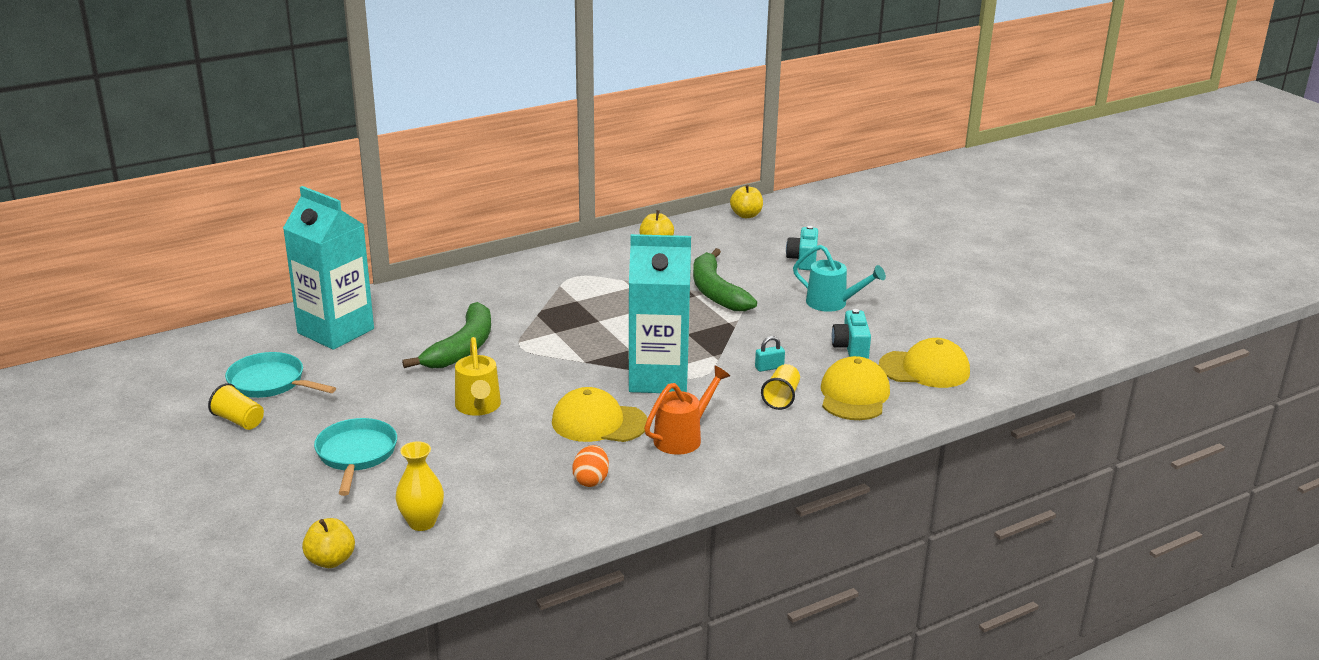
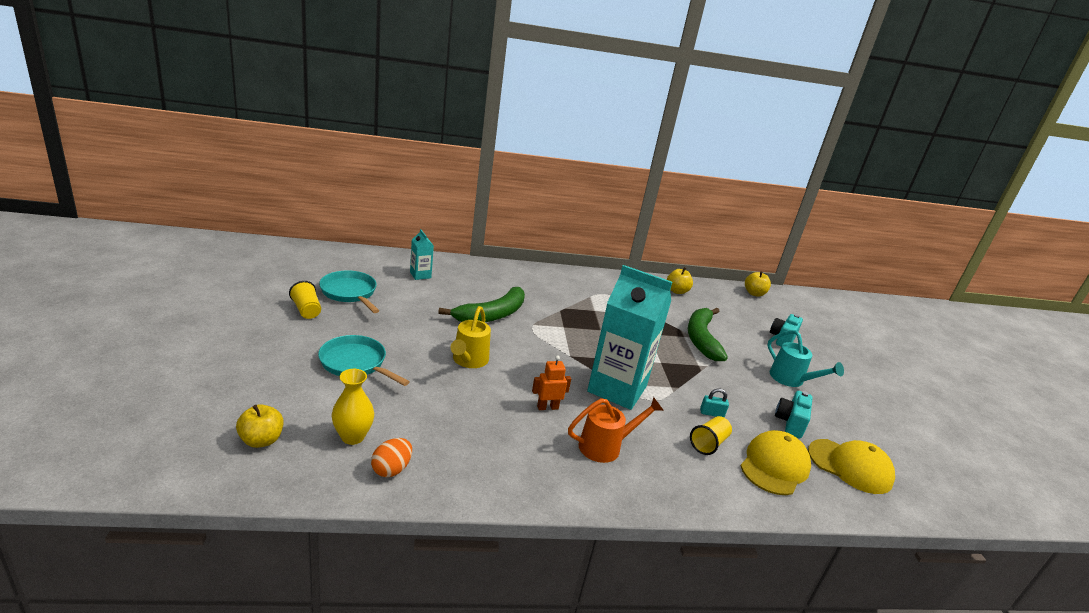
camera: 20 degrees right, 0 degrees up
turquoise carton [283,186,374,350] -> turquoise carton [410,229,434,280], size x0.43
turquoise pan [314,418,397,496] -> turquoise pan turned 75 degrees counterclockwise [318,335,410,386]
yellow cap [552,387,648,442] -> orange robot [532,356,571,410]
orange egg [572,445,609,487] -> orange egg moved to [371,438,412,477]

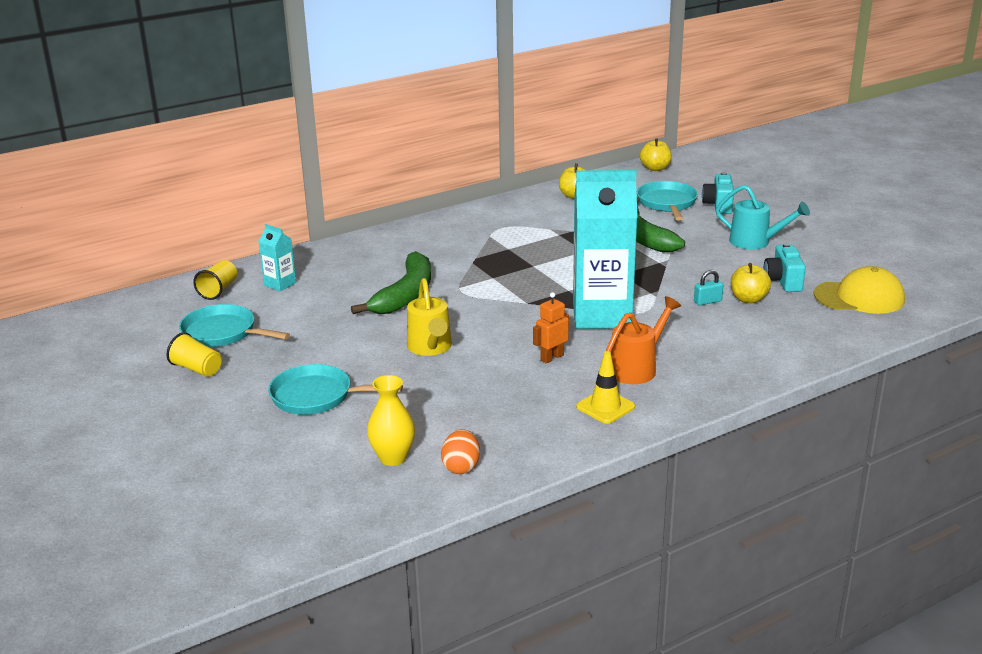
camera: 20 degrees left, 0 degrees up
yellow apple [236,404,284,448] -> yellow apple moved to [731,263,771,303]
yellow cup [690,416,732,455] -> yellow cup moved to [193,260,238,300]
yellow cap [741,430,811,495] -> none
none -> yellow traffic cone [576,351,635,424]
none -> turquoise pan [637,181,698,221]

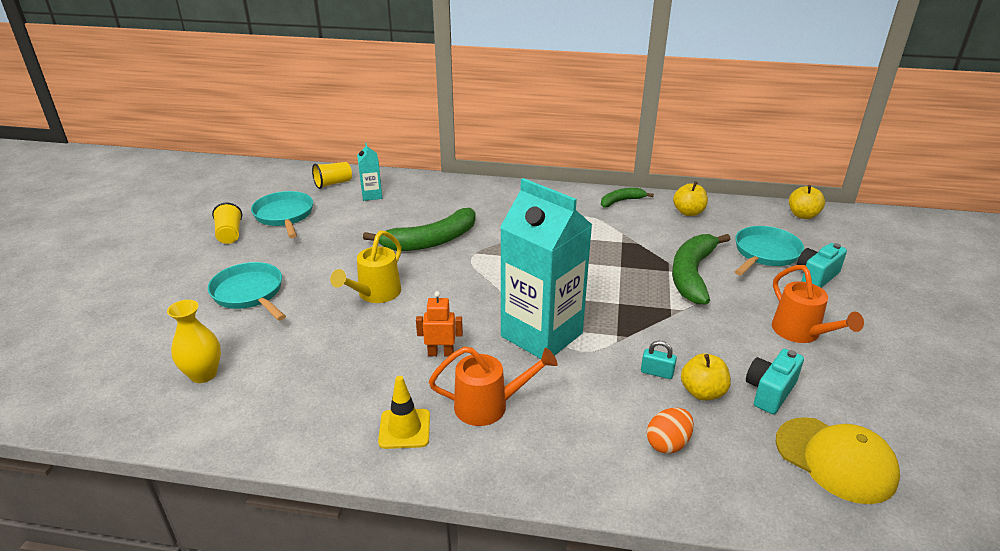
camera: 40 degrees right, 5 degrees up
orange egg [441,429,480,474] -> orange egg moved to [647,408,694,454]
turquoise watering can [716,185,810,250] -> orange watering can [772,265,864,343]
none -> green banana [601,188,654,208]

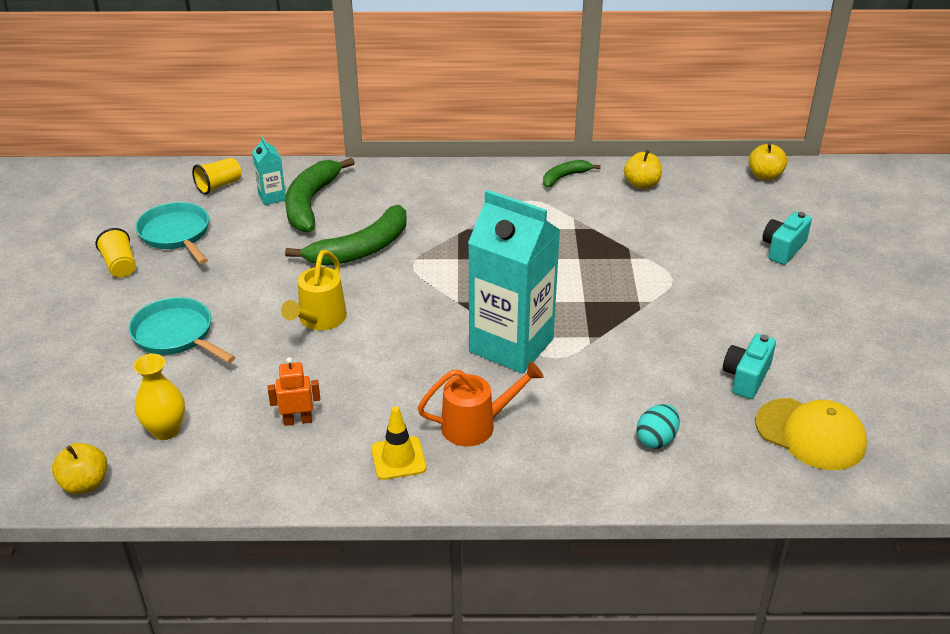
camera: 10 degrees left, 5 degrees up
orange robot [416,291,463,356] -> orange robot moved to [268,357,320,426]
turquoise padlock [641,341,677,379] -> none
orange egg [647,408,694,454] -> turquoise egg [636,404,680,449]
green banana [672,234,731,304] -> green banana moved to [285,158,355,232]
yellow apple [681,354,731,401] -> yellow apple moved to [52,443,107,494]
turquoise pan [735,226,804,276] -> none
orange watering can [772,265,864,343] -> none

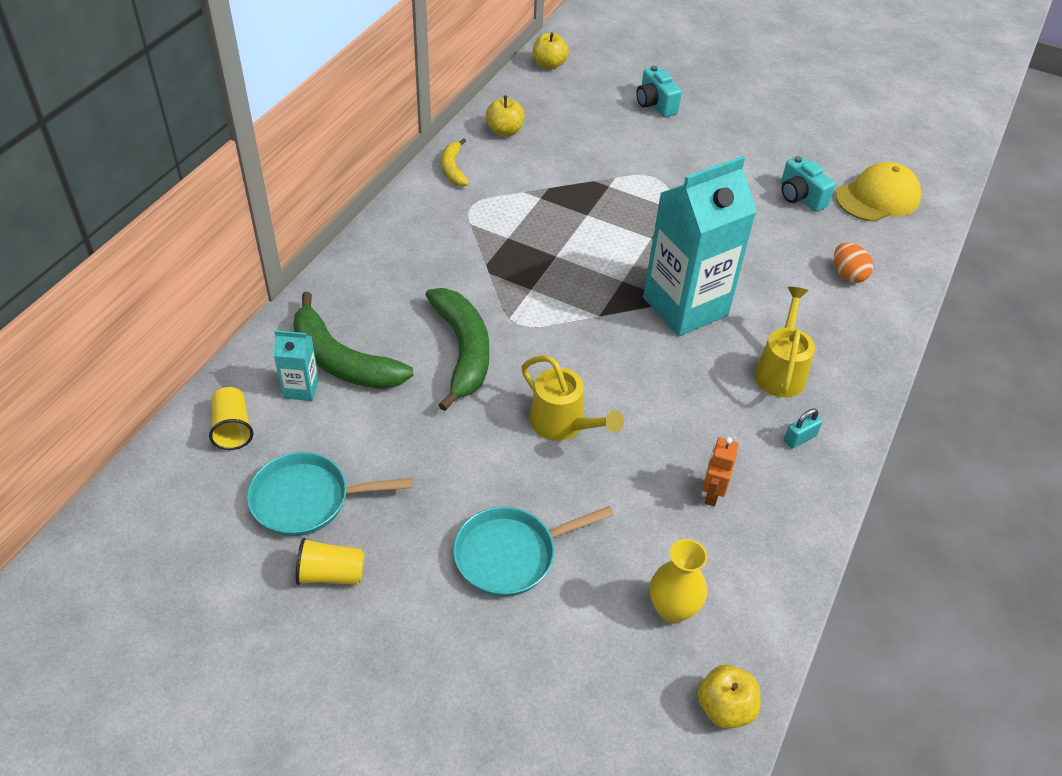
camera: 65 degrees left, 10 degrees up
yellow traffic cone [371,406,426,480] -> turquoise padlock [784,408,822,449]
orange watering can [418,361,544,446] -> yellow watering can [755,287,815,398]
green banana [543,160,601,188] -> yellow banana [442,138,469,186]
turquoise egg [636,404,680,449] -> orange egg [834,243,873,283]

